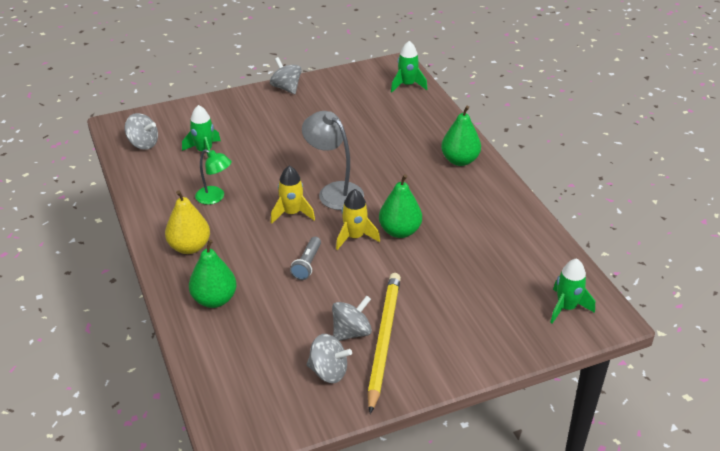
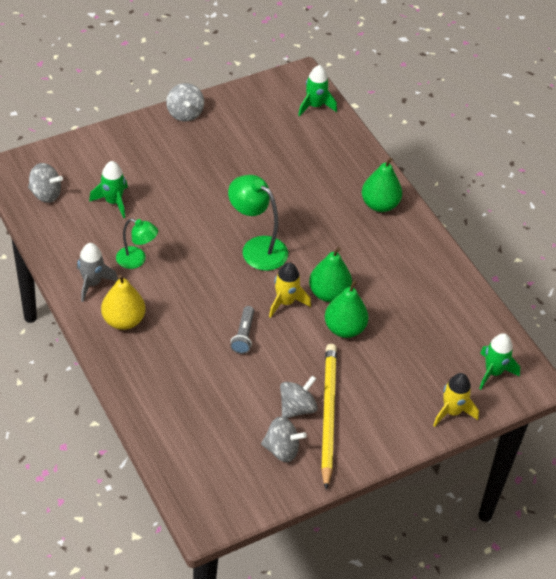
camera: 10 degrees left, 10 degrees up
green pear [189,240,237,308] -> green pear moved to [325,280,369,338]
grey spinning top [270,57,302,94] -> grey spinning top turned 150 degrees counterclockwise [166,83,204,122]
yellow rocket [271,166,315,224] -> yellow rocket moved to [433,373,479,427]
grey lamp [302,111,364,210] -> green lamp [228,175,288,271]
none -> grey rocket [77,243,118,302]

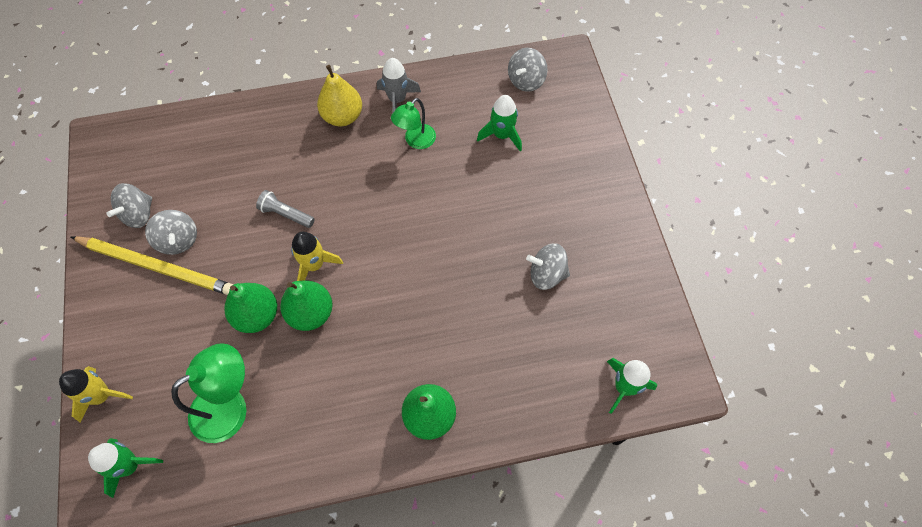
camera: 110 degrees right, 15 degrees up
grey spinning top [166,83,204,122] -> grey spinning top moved to [526,243,570,290]
green lamp [228,175,288,271] -> green lamp moved to [171,343,246,443]

